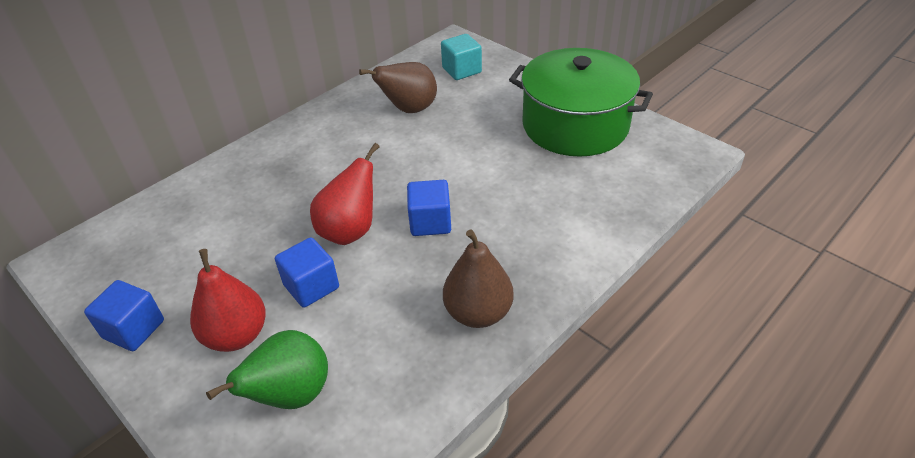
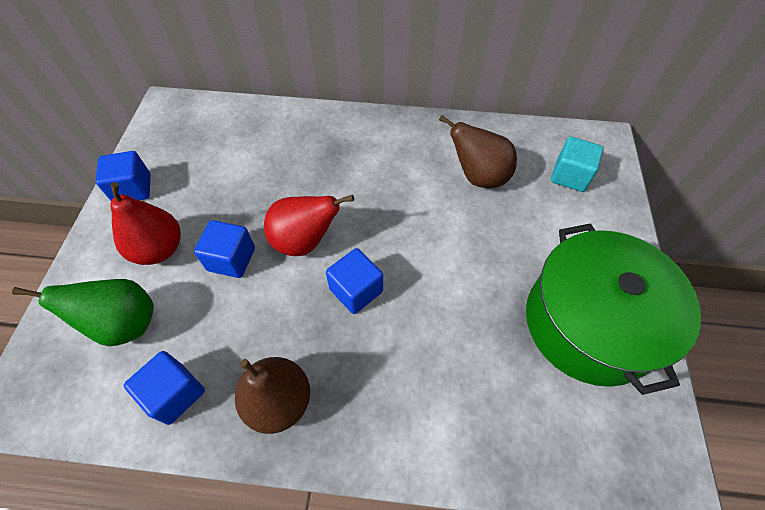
camera: 50 degrees right, 15 degrees up
none -> blue cube [124,351,205,425]

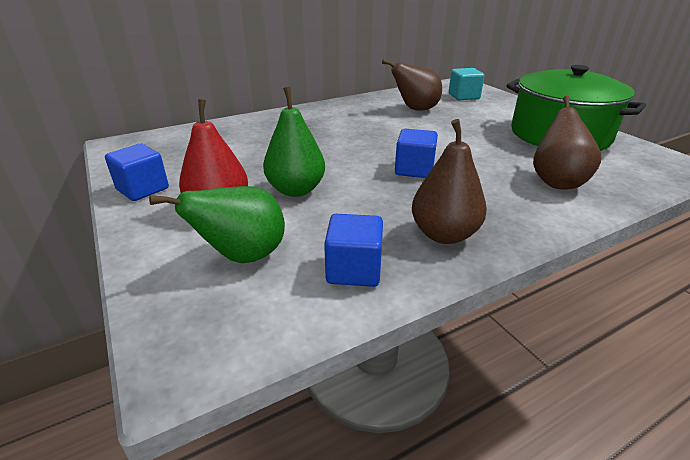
camera: 35 degrees left, 25 degrees down
blue cube [194,220,255,278] -> green pear [263,87,325,197]
red pear [264,195,354,256] -> none
none -> brown pear [533,96,601,190]

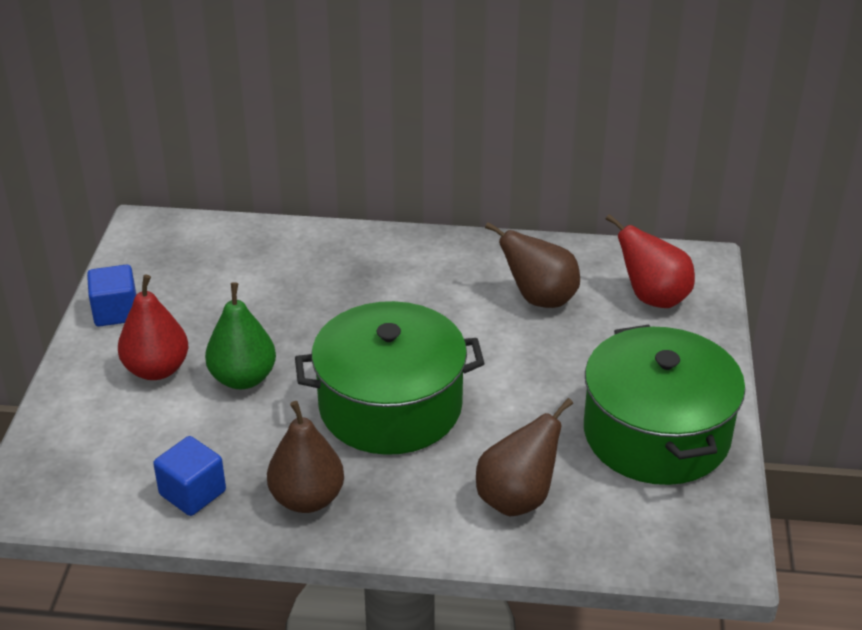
camera: 35 degrees right, 5 degrees up
green pear [149,186,285,263] -> none
blue cube [395,129,438,178] -> green pot [295,301,485,455]
turquoise cube [449,68,484,100] -> red pear [606,214,695,308]

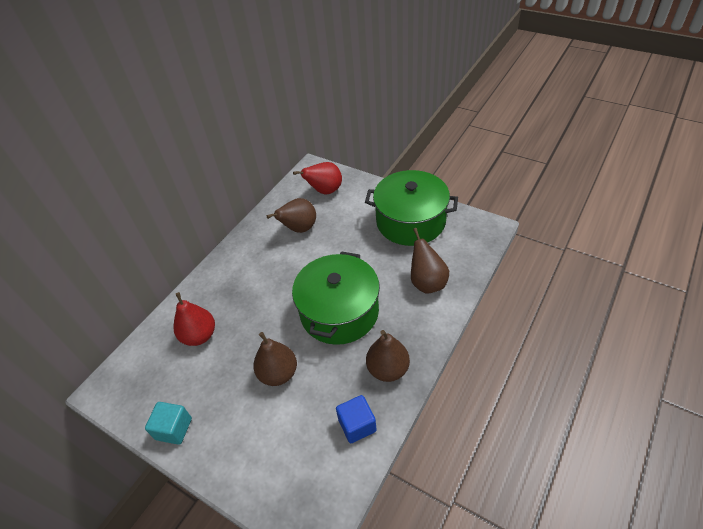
camera: 60 degrees left, 10 degrees up
blue cube [87,265,136,327] -> turquoise cube [145,402,192,445]
red pear [118,274,188,380] -> red pear moved to [174,292,215,346]
green pear [205,282,276,389] -> brown pear [253,332,297,386]

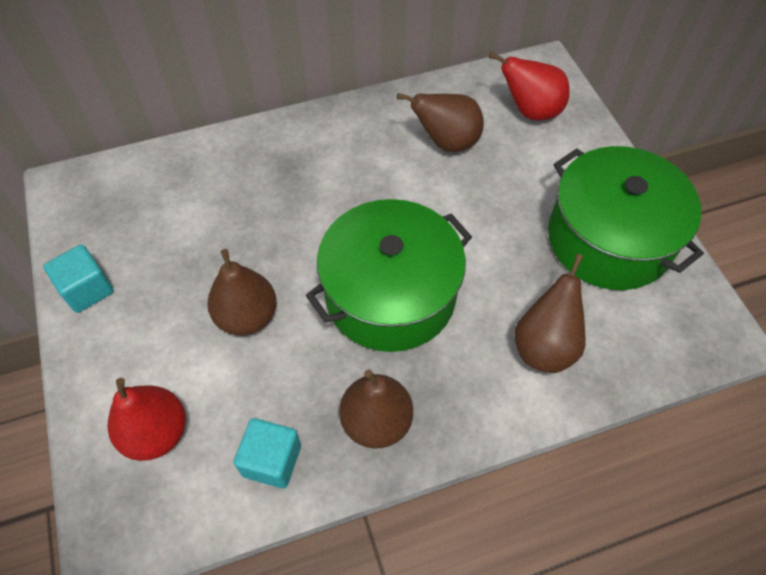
camera: 35 degrees right, 10 degrees up
red pear [174,292,215,346] -> red pear moved to [108,378,186,461]
blue cube [336,395,377,443] -> turquoise cube [234,418,301,488]

